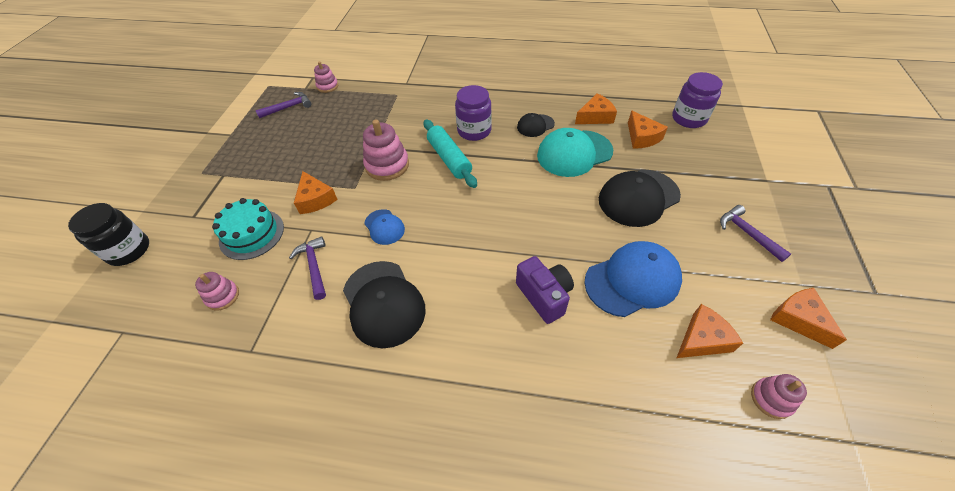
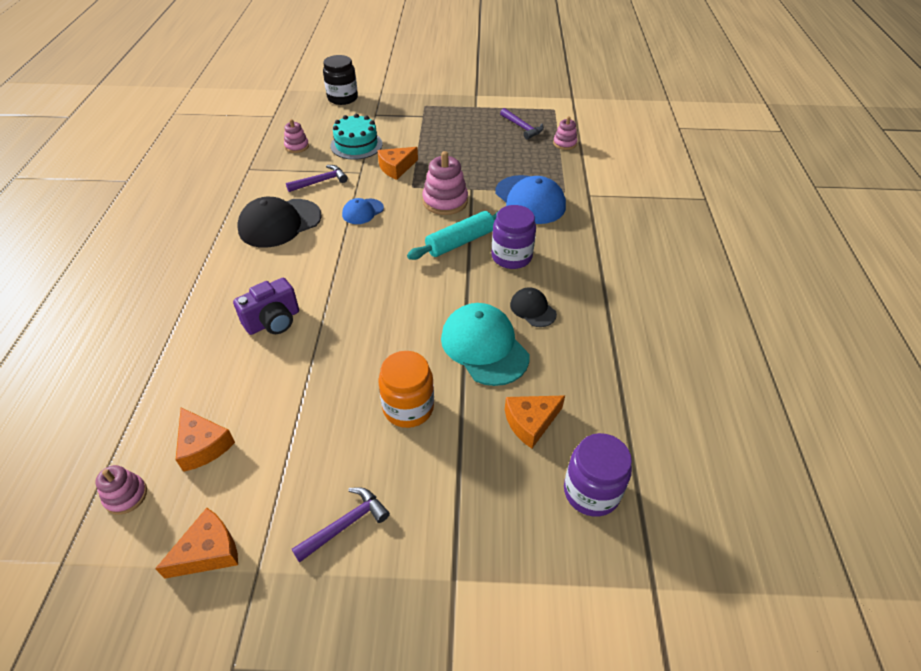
camera: 80 degrees right, 5 degrees down
orange cheese [575,93,617,124] -> none
blue cap [584,241,682,317] -> blue cap moved to [495,175,566,224]
black cap [599,170,681,227] -> orange jar [378,351,434,428]

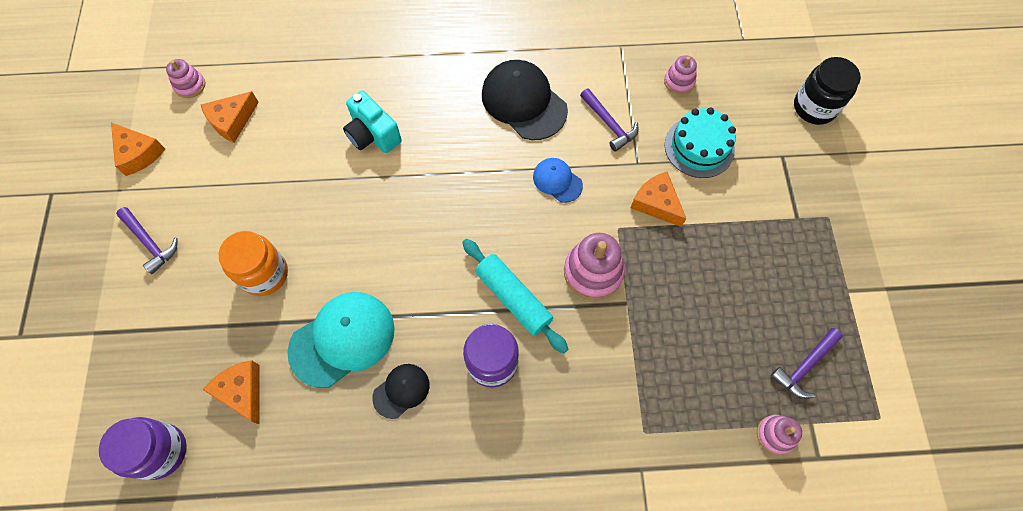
camera: 85 degrees right, 20 degrees up
purple camera [233,278,299,335] -> turquoise camera [343,91,402,153]
blue cap [495,175,566,224] -> none

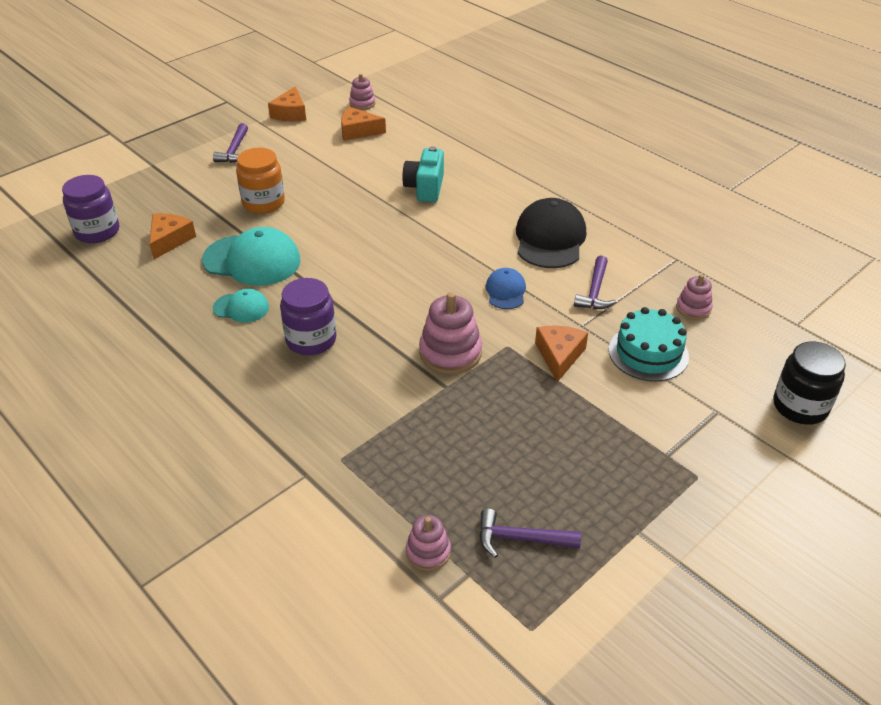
camera: 50 degrees right, 25 degrees down
black cap [372,364,430,419] -> turquoise cap [213,289,269,322]
turquoise rolling pin [462,239,568,354] -> none

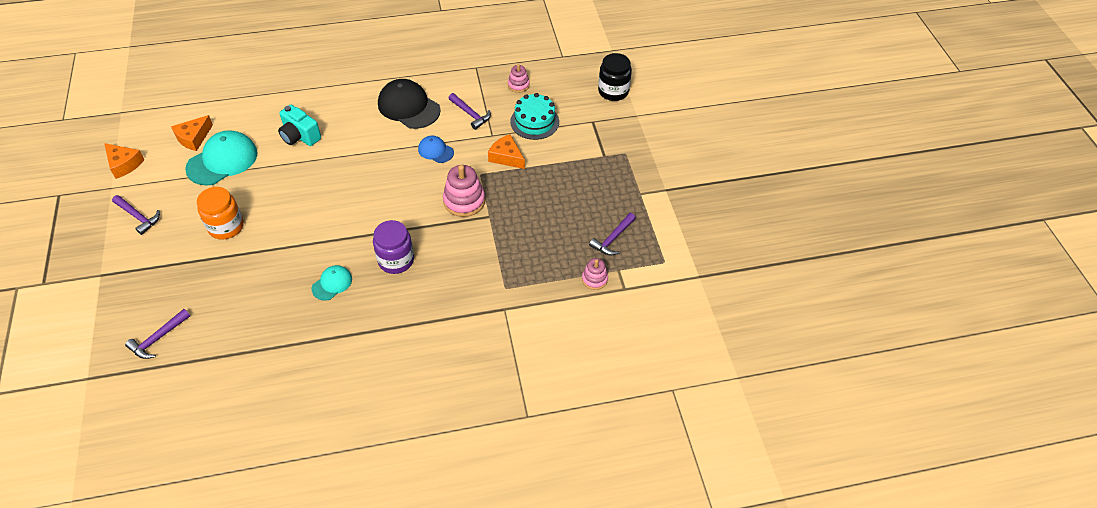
camera: 60 degrees left, 10 degrees up
purple jar [62,175,119,243] -> purple hammer [125,309,190,359]
orange cheese [149,213,196,259] -> none
turquoise cap [202,227,301,286] -> turquoise cap moved to [185,130,257,185]
pink stacking toy [349,74,375,110] -> none

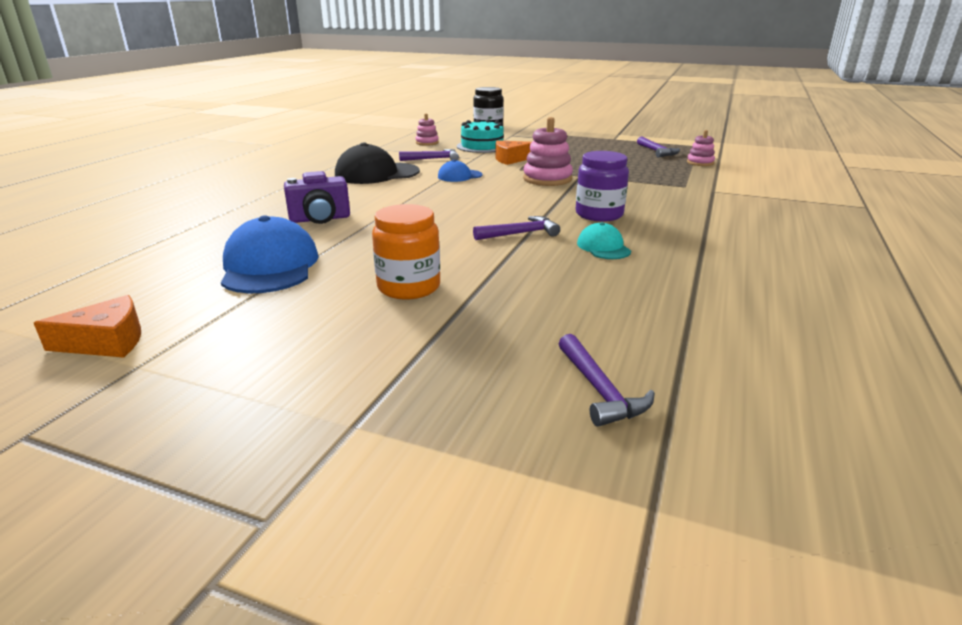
camera: 55 degrees left, 25 degrees down
purple hammer [112,195,160,235] -> purple hammer moved to [473,216,560,240]
orange cheese [171,115,213,151] -> none
turquoise cap [185,130,257,185] -> blue cap [221,215,319,293]
turquoise camera [278,105,321,146] -> purple camera [284,171,350,224]

